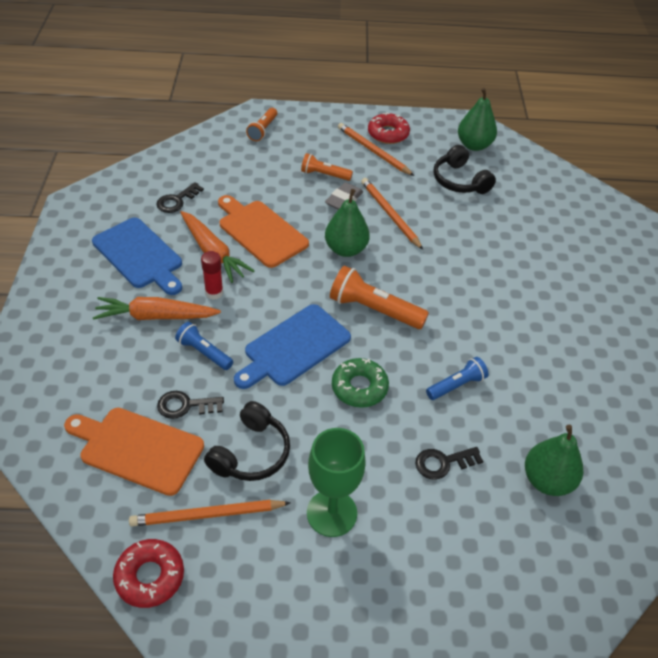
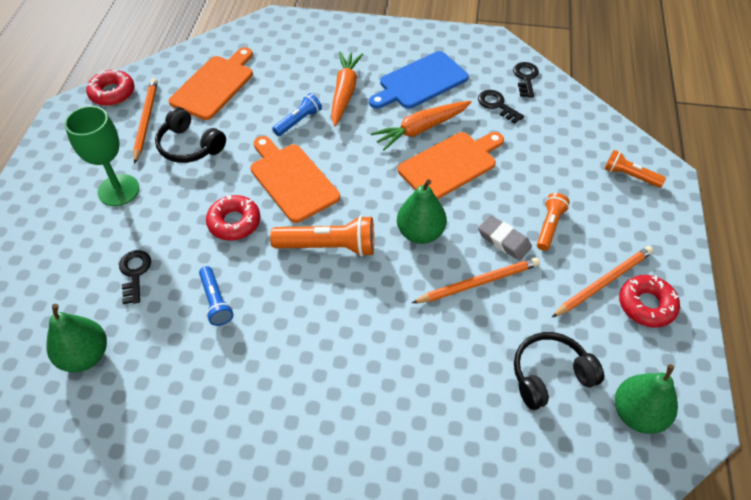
camera: 100 degrees right, 5 degrees up
black key [157,391,224,419] -> black key moved to [513,62,539,98]
red glue stick [201,251,223,300] -> none
blue cutting board [234,304,351,389] -> orange cutting board [250,136,340,223]
orange flashlight [330,266,429,329] -> orange flashlight turned 60 degrees clockwise [270,215,374,257]
green donut [332,358,389,408] -> red donut [206,195,260,240]

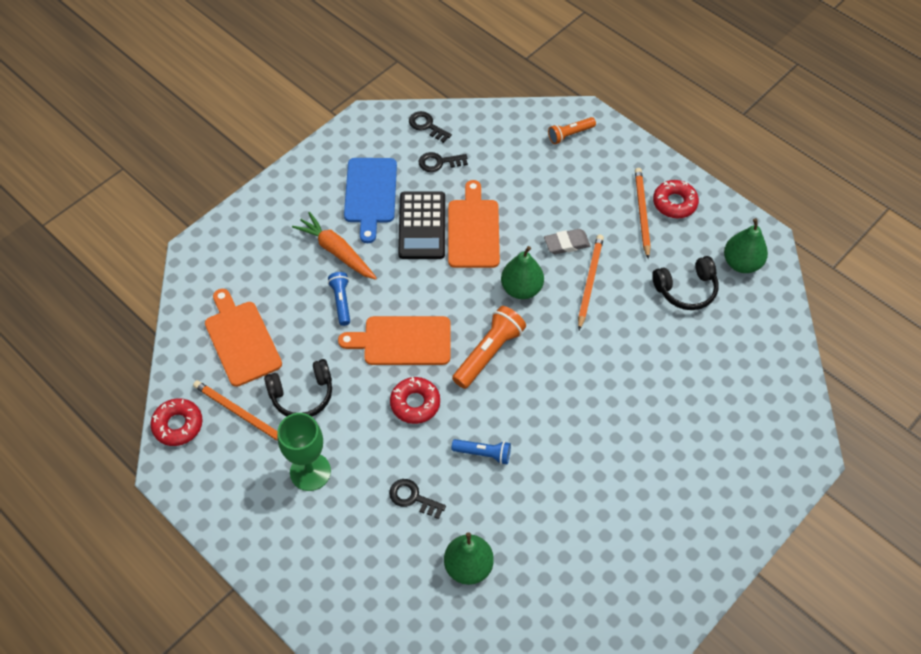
camera: 55 degrees left, 5 degrees up
orange carrot [371,101,471,151] -> black calculator [398,192,445,259]
black headphones [514,332,604,410] -> black headphones turned 120 degrees counterclockwise [652,256,719,310]
orange flashlight [537,193,570,251] -> none

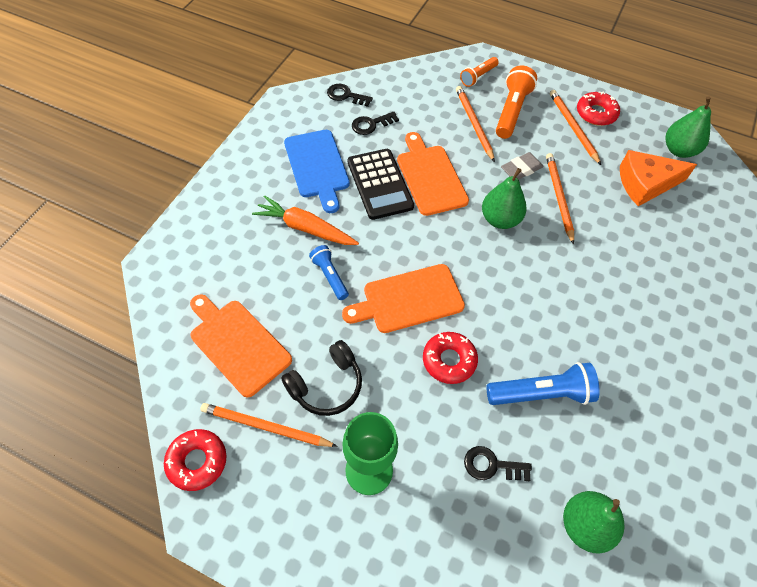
camera: 20 degrees left, 0 degrees up
blue flashlight [451,439,511,464] -> blue flashlight [486,362,600,405], size x1.64
orange flashlight [452,306,526,389] -> orange flashlight moved to [496,66,537,139]
black headphones [652,256,719,310] -> orange cheese [620,150,697,206]
none -> orange pencil [456,86,495,162]

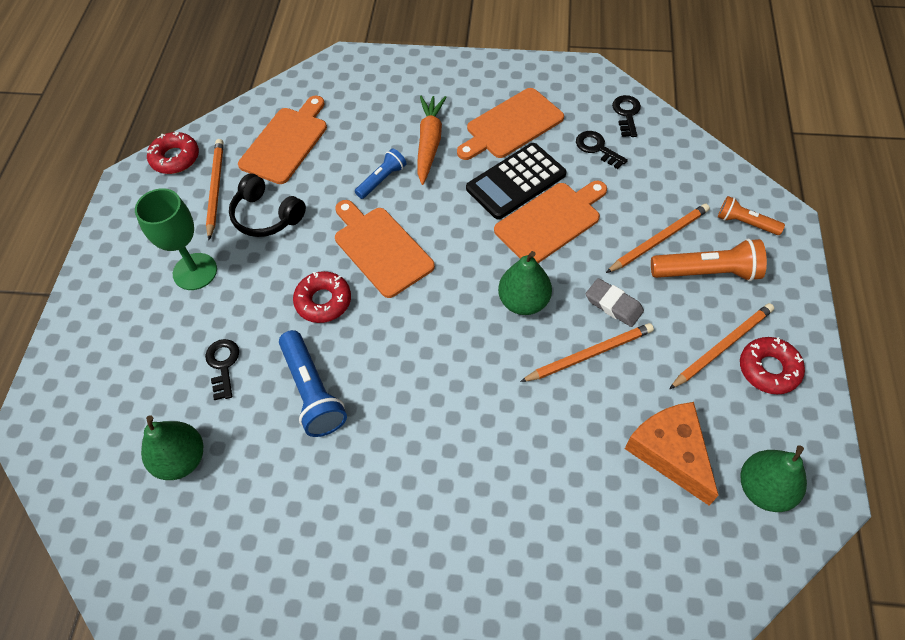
camera: 75 degrees right, 0 degrees up
blue cutting board [284,130,350,213] -> orange cutting board [457,88,564,160]

